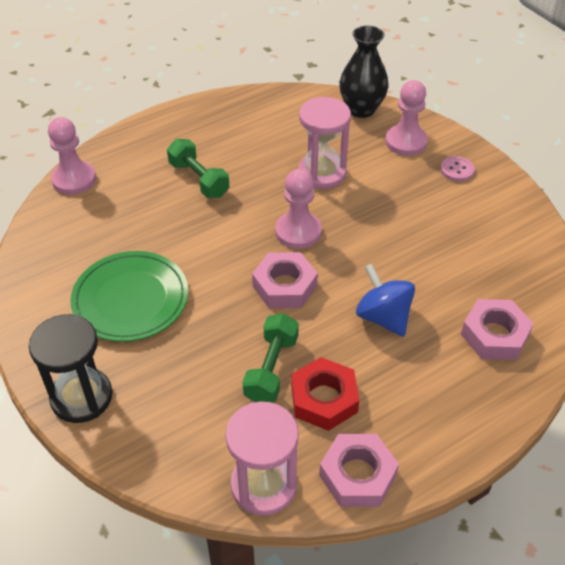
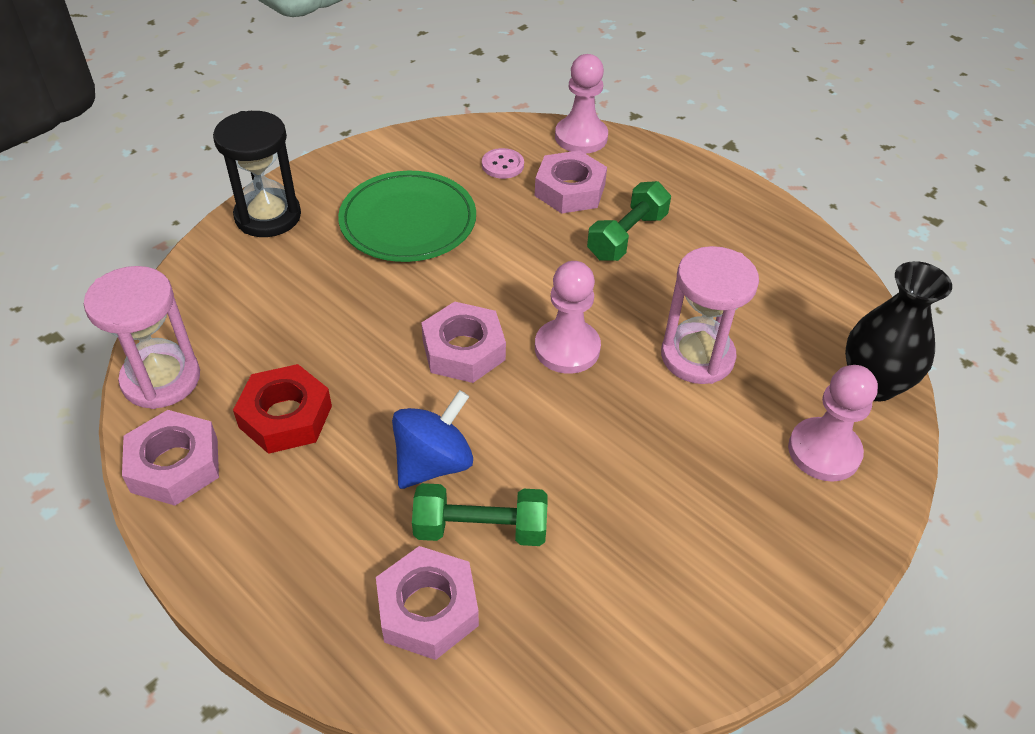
camera: 75 degrees right, 0 degrees up
green dumbbell [242,313,299,403] -> green dumbbell moved to [412,483,547,546]
pink button [440,156,475,182] -> pink button moved to [482,148,524,179]
none -> pink nut [535,150,607,214]

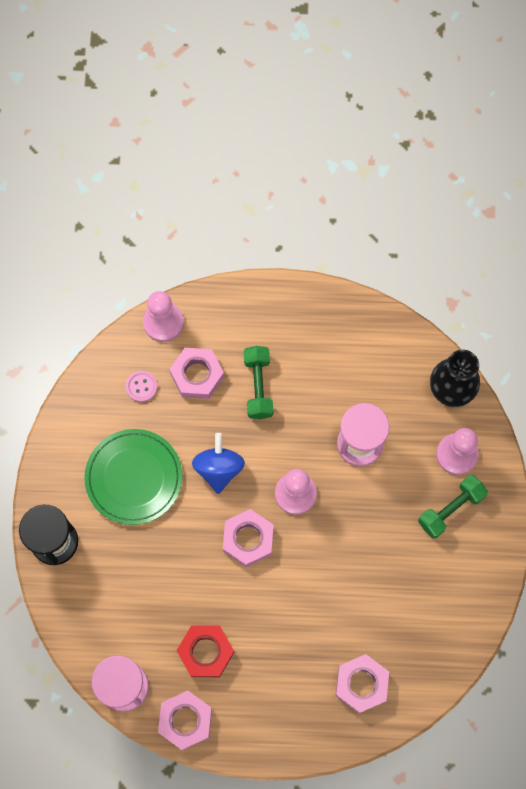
camera: 40 degrees left, 25 degrees up
blue spinning top [392,390,473,489] -> blue spinning top moved to [192,433,245,494]
green dumbbell [412,483,547,546] -> green dumbbell moved to [418,475,488,538]

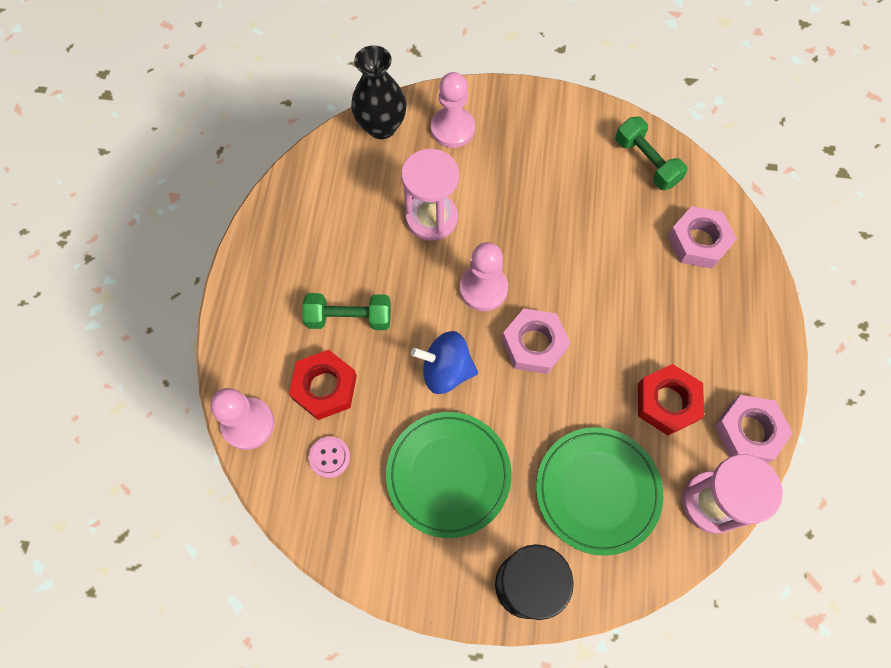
camera: 85 degrees left, 5 degrees down
pink nut [169,348,224,399] -> red nut [289,350,357,420]
green dumbbell [418,475,488,538] -> green dumbbell moved to [615,117,688,190]
none -> green plate [536,427,664,556]

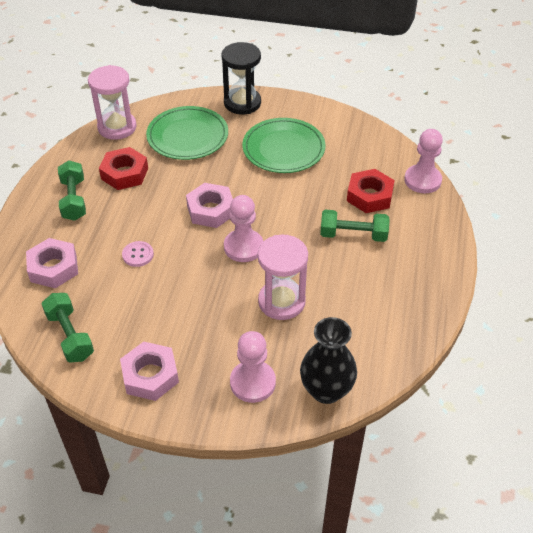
camera: 175 degrees left, 20 degrees down
pink button [308,436,350,478] -> pink button moved to [122,241,154,267]
blue spinning top [411,331,478,394] -> none
pink nut [714,395,793,463] -> pink nut moved to [120,342,179,401]
none -> green dumbbell [58,160,86,221]

